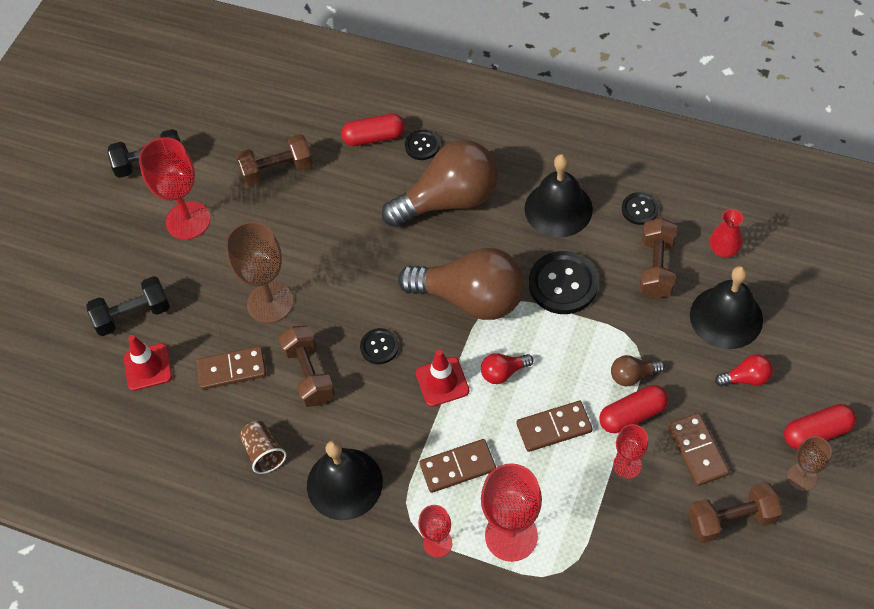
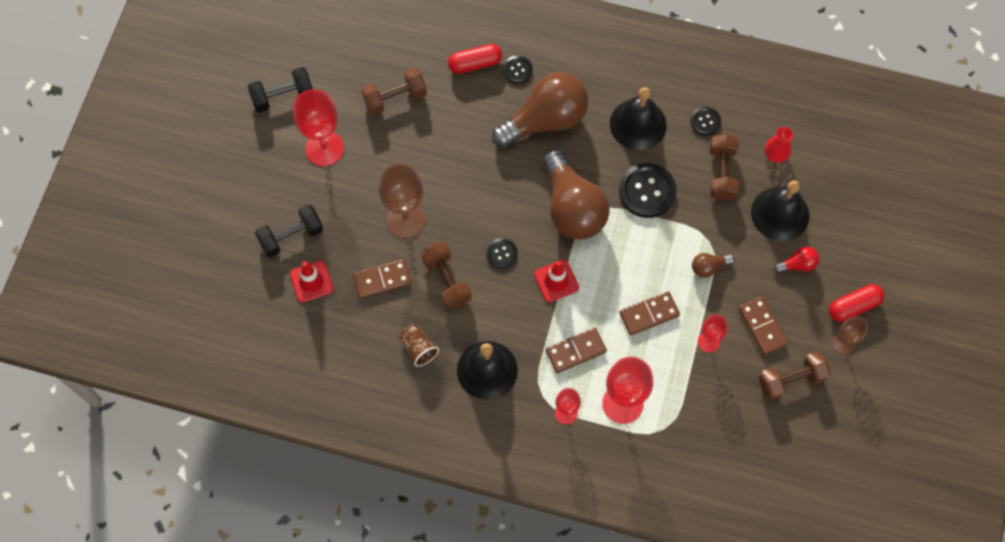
camera: 10 degrees left, 10 degrees up
brown light bulb [398,248,525,320] -> brown light bulb turned 60 degrees clockwise [543,149,610,239]
red light bulb [481,353,534,384] -> none
red capsule [599,385,668,433] -> none

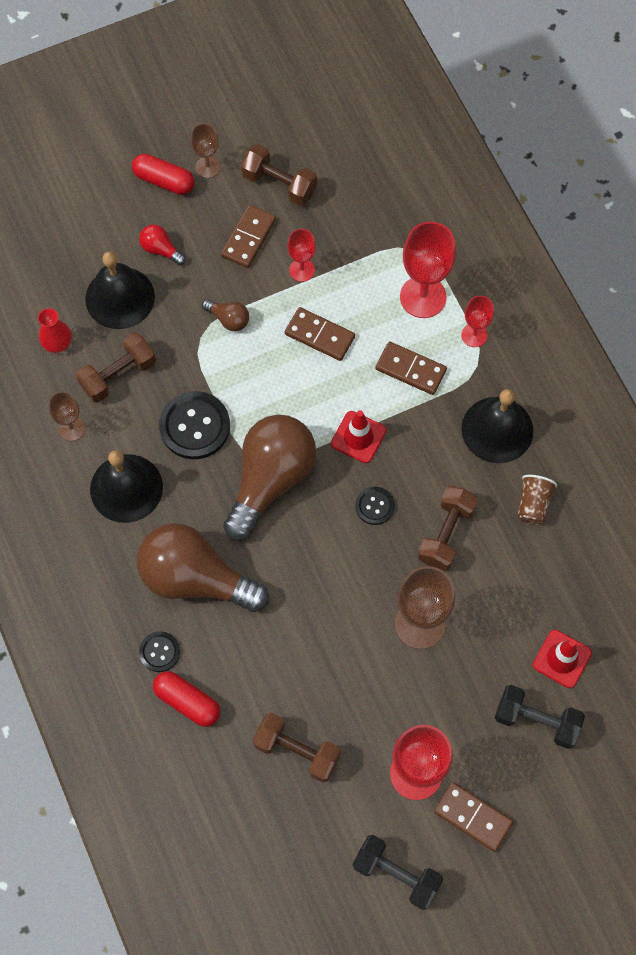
camera: 130 degrees left, 0 degrees up
brown domino [353,259,412,299] -> brown domino moved to [434,782,513,852]
black button [690,107,721,136] -> brown goblet [48,392,85,441]

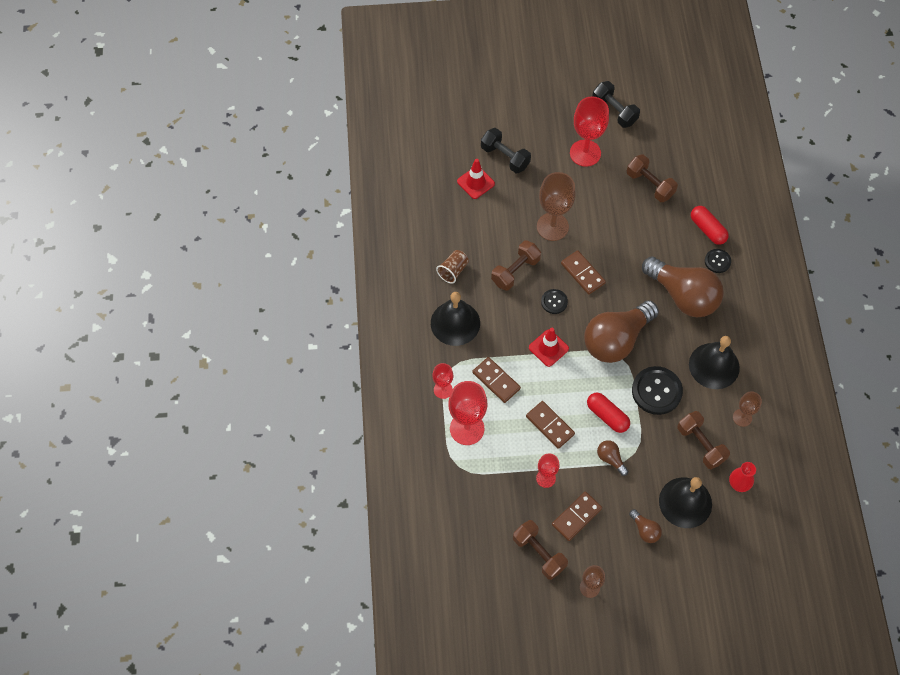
camera: 160 degrees left, 5 degrees down
brown dumbbell [76,333,156,402] -> brown dumbbell turned 75 degrees clockwise [677,411,730,469]
red capsule [132,154,194,195] -> red capsule moved to [587,393,630,433]
red light bulb [139,225,186,266] -> brown light bulb [629,509,662,543]
brown domino [434,782,513,852] -> brown domino moved to [561,250,606,295]

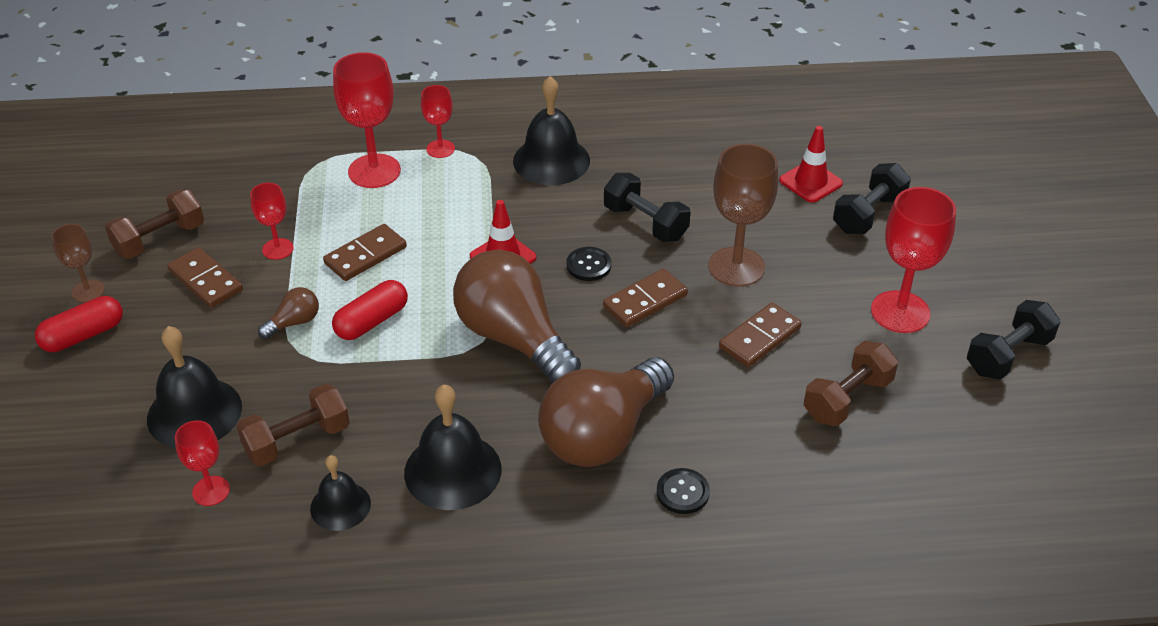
camera: 90 degrees right, 20 degrees down
brown cup [436,250,469,284] -> none
brown domino [472,357,521,403] -> brown domino moved to [719,302,802,367]
brown dumbbell [491,240,541,291] -> black dumbbell [604,173,691,242]
brown light bulb [629,509,662,543] -> none
black button [632,366,683,415] -> none
red capsule [691,206,729,245] -> red capsule moved to [35,296,123,352]
red vase [729,462,756,492] -> red goblet [175,421,230,506]
brown goblet [733,391,762,427] -> black bell [310,455,371,531]

